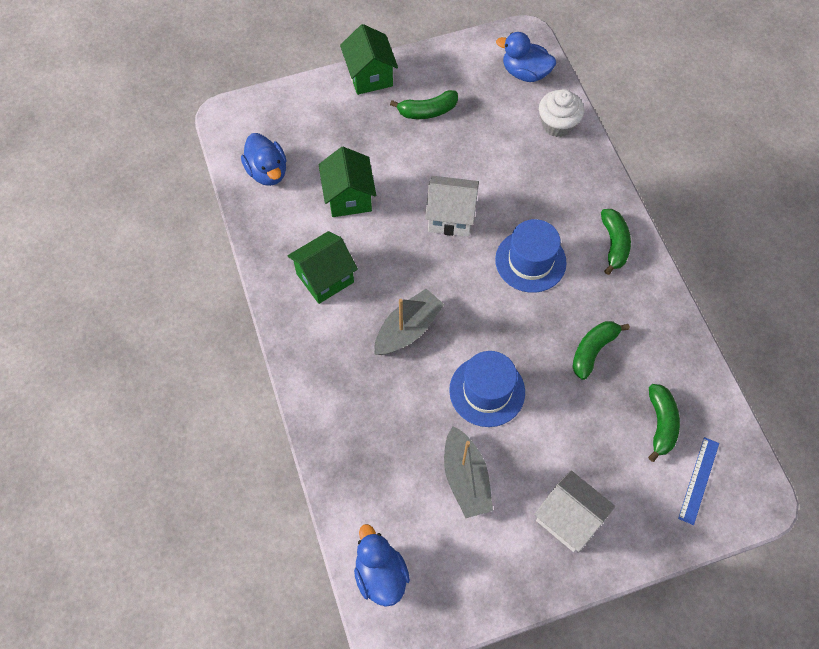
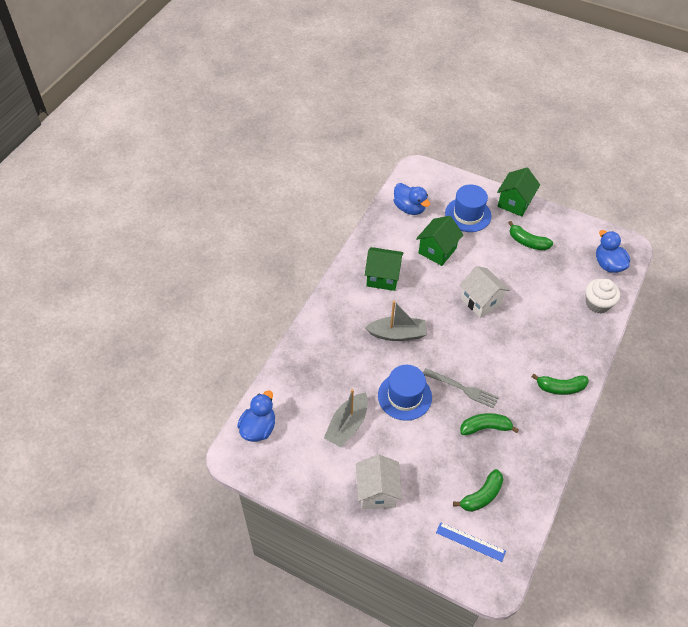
camera: 45 degrees right, 10 degrees down
blue duck [241,133,287,186] -> blue duck turned 60 degrees counterclockwise [394,183,430,215]
blue hat [495,219,567,293] -> blue hat moved to [445,185,492,232]
green banana [601,209,631,275] -> green banana turned 45 degrees clockwise [532,374,589,395]
blue ruler [678,437,719,525] -> blue ruler turned 45 degrees clockwise [436,522,506,562]
none -> grey fork [423,368,499,409]

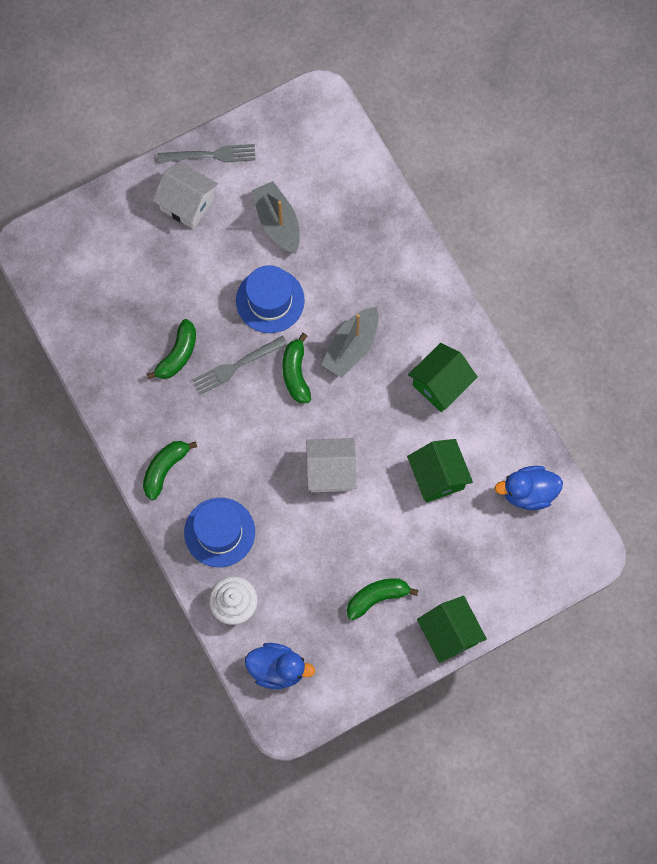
camera: 125 degrees right, 20 degrees up
blue duck [237,391,275,442] -> none
blue ruler [436,522,506,562] -> none
blue hat [445,185,492,232] -> blue hat moved to [184,498,255,567]
green banana [453,469,503,512] -> green banana moved to [282,333,311,403]
none -> grey fork [157,144,256,163]

